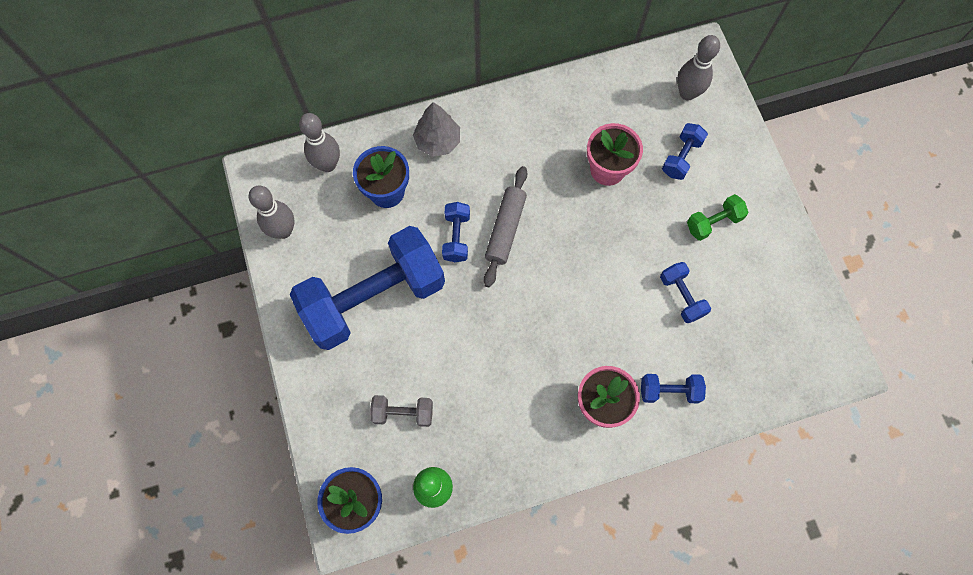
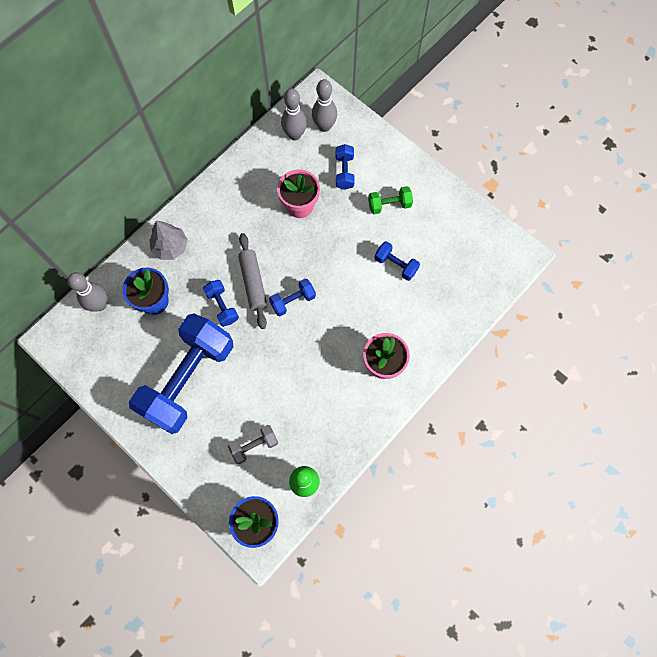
camera: 30 degrees left, 0 degrees up
grey bowling pin [249,186,295,239] -> grey bowling pin moved to [281,89,307,141]
blue dumbbell [641,374,706,403] -> blue dumbbell moved to [269,279,316,316]
green dumbbell [687,194,748,241] -> green dumbbell turned 45 degrees clockwise [368,186,413,214]

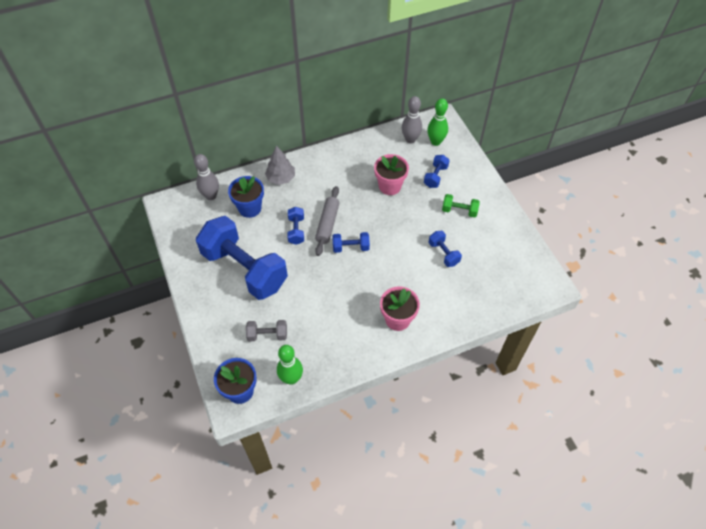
camera: 25 degrees right, 15 degrees down
blue dumbbell [129,313,233,434] -> blue dumbbell turned 75 degrees clockwise [196,216,288,300]
grey bowling pin [312,79,337,132] -> green bowling pin [427,98,448,146]

